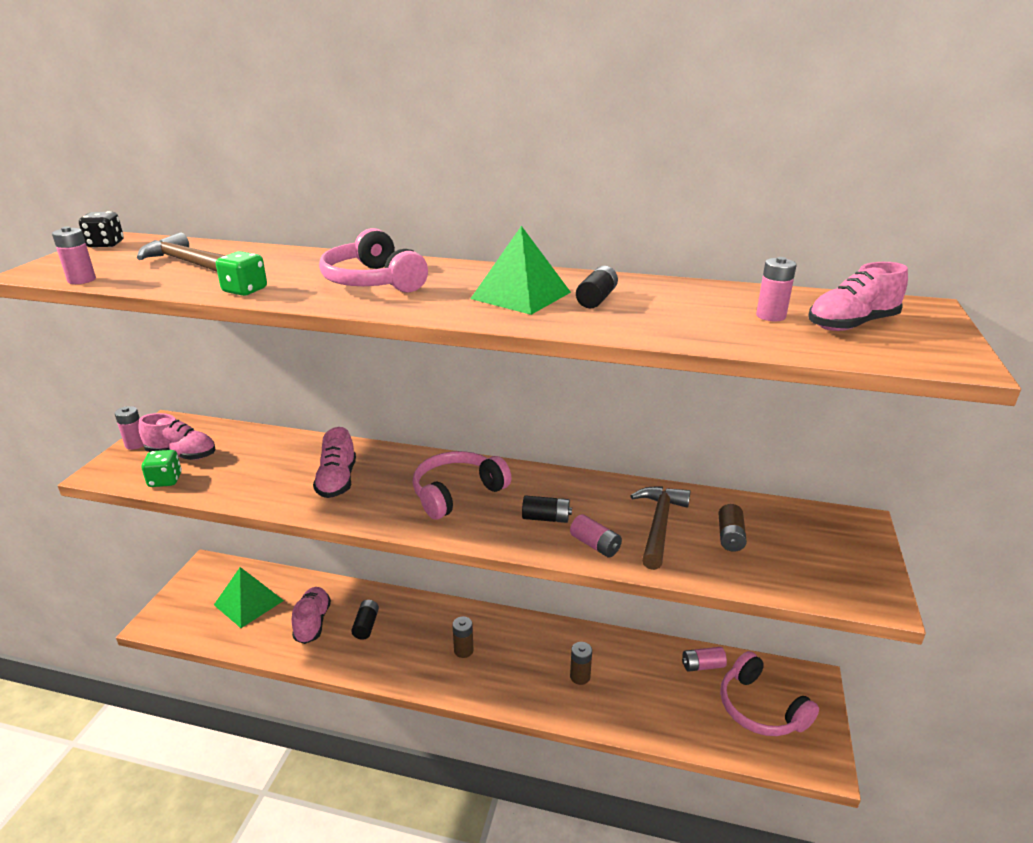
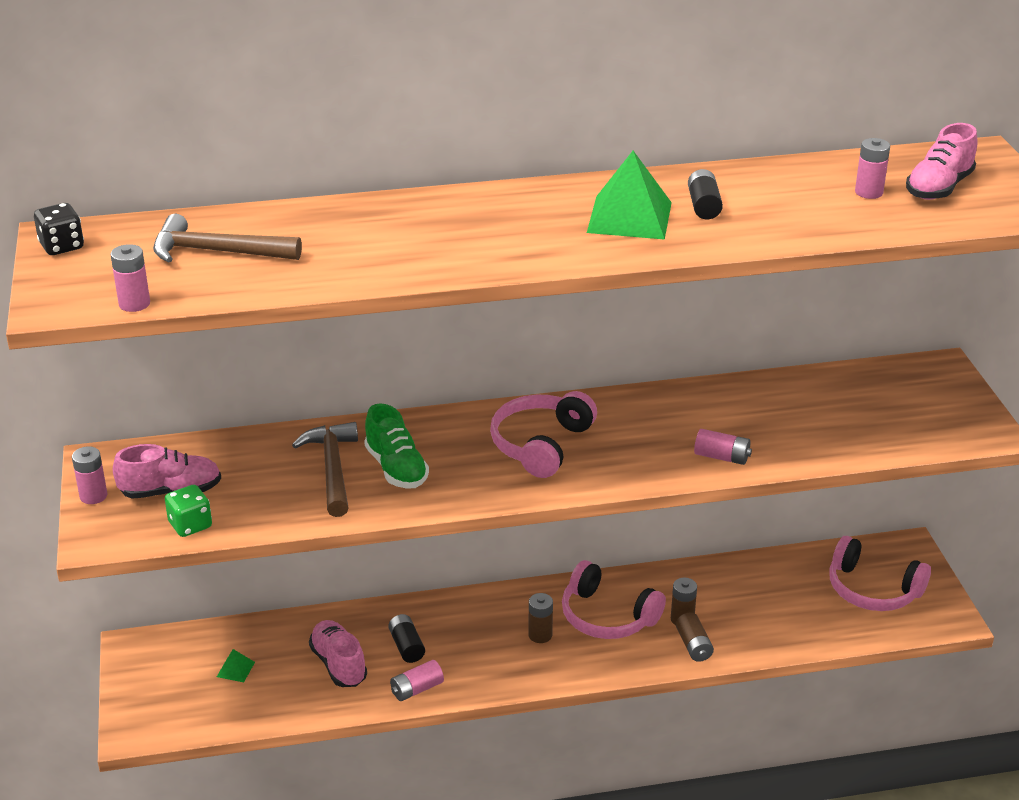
camera: 25 degrees left, 5 degrees up
green pyramid [214,567,284,628] -> green pyramid [217,649,255,682], size x0.44
green dice [216,251,267,296] -> none
pink shoe [313,427,356,498] -> green shoe [364,403,429,489]
pink headphones [319,228,428,293] -> pink headphones moved to [562,560,666,639]
black battery [522,495,572,523] -> none
brown hammer [631,486,691,570] -> brown hammer moved to [292,422,358,517]
pink battery [682,647,727,672] -> pink battery moved to [390,660,444,701]
brown battery [718,504,747,552] -> brown battery moved to [676,613,714,662]

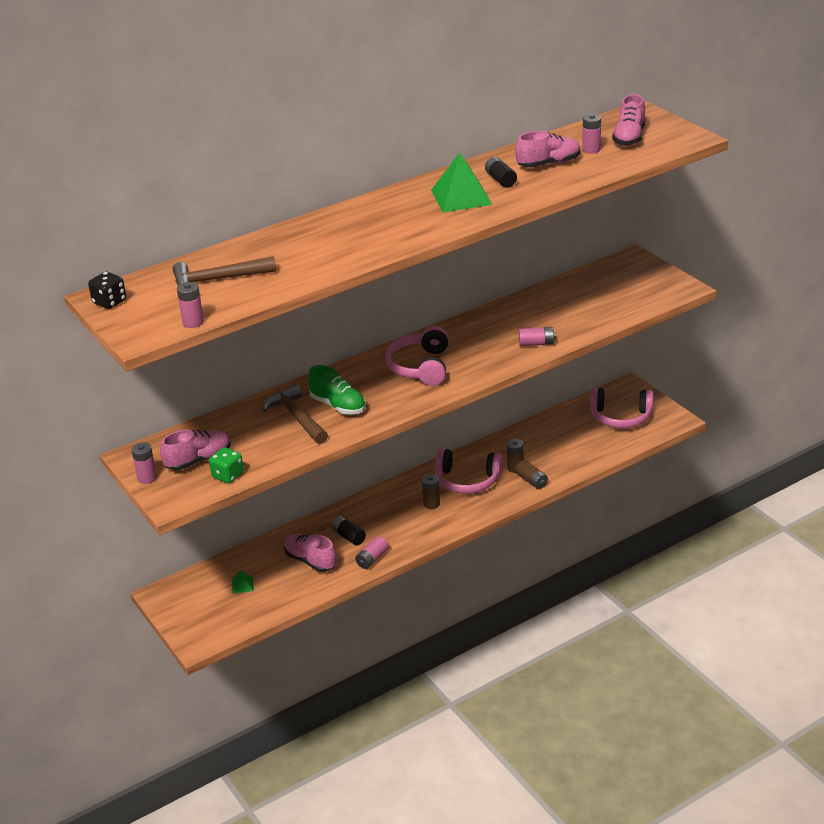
camera: 20 degrees left, 0 degrees up
none -> pink shoe [515,131,580,167]

